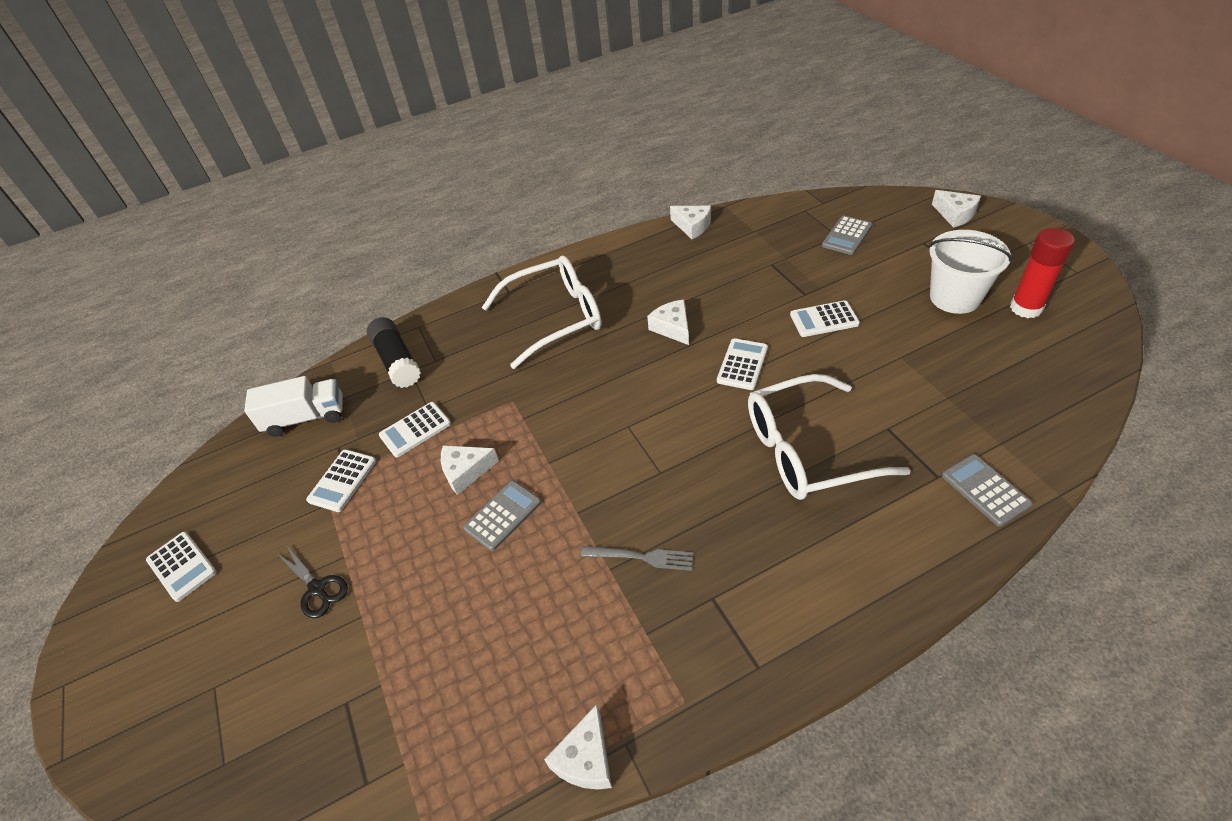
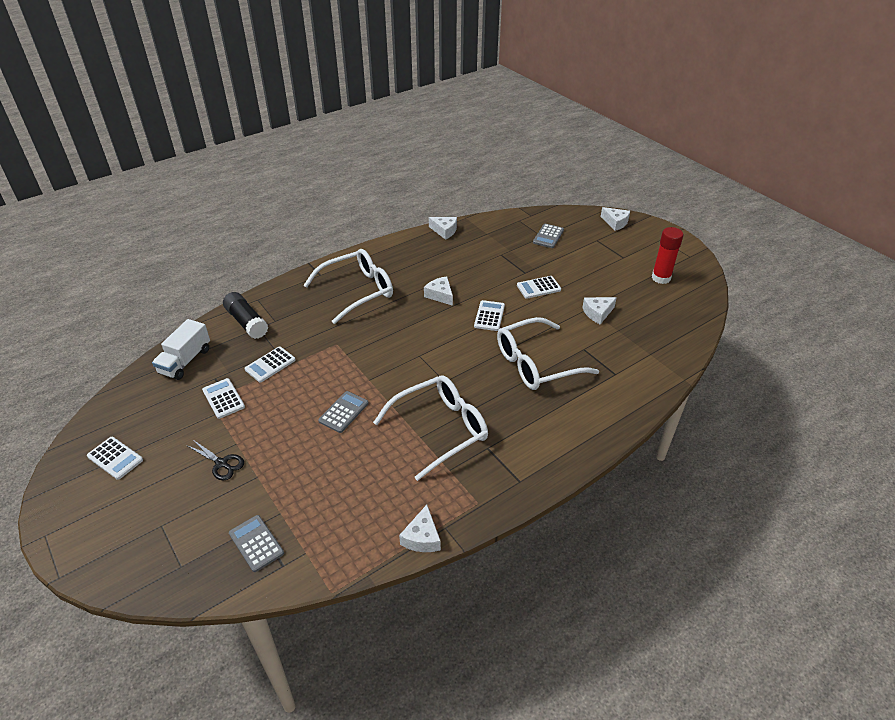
camera: 15 degrees left, 5 degrees down
white truck [244,376,343,437] -> white truck turned 135 degrees clockwise [152,319,210,380]
white calculator [306,449,376,512] -> white calculator turned 135 degrees clockwise [202,378,245,419]
white cheese [441,445,499,495] -> white cheese moved to [582,297,617,324]
grey fork [581,546,693,571] -> white glasses [373,375,488,481]
white bucket [929,230,1012,314] -> none
grey calculator [942,454,1033,527] -> grey calculator moved to [229,515,284,572]

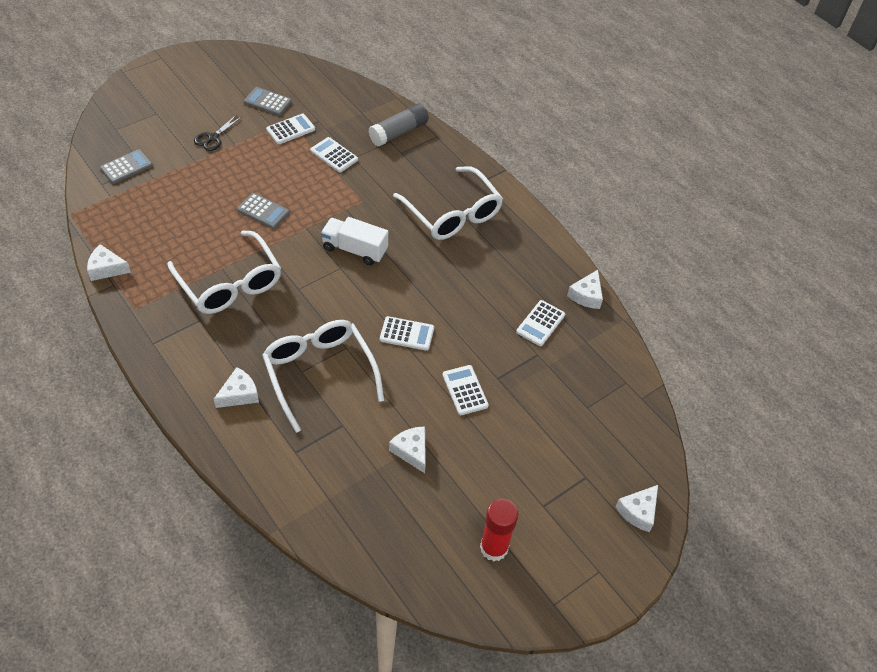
camera: 85 degrees right, 10 degrees up
white calculator [87,437,143,480] -> white calculator moved to [516,300,565,346]
white truck [152,319,210,380] -> white truck moved to [321,217,388,265]
black glue stick [223,292,268,339] -> grey glue stick [369,103,429,146]
white cheese [424,276,453,306] -> white cheese moved to [214,367,259,408]
grey calculator [533,224,564,248] -> grey calculator moved to [244,87,292,116]

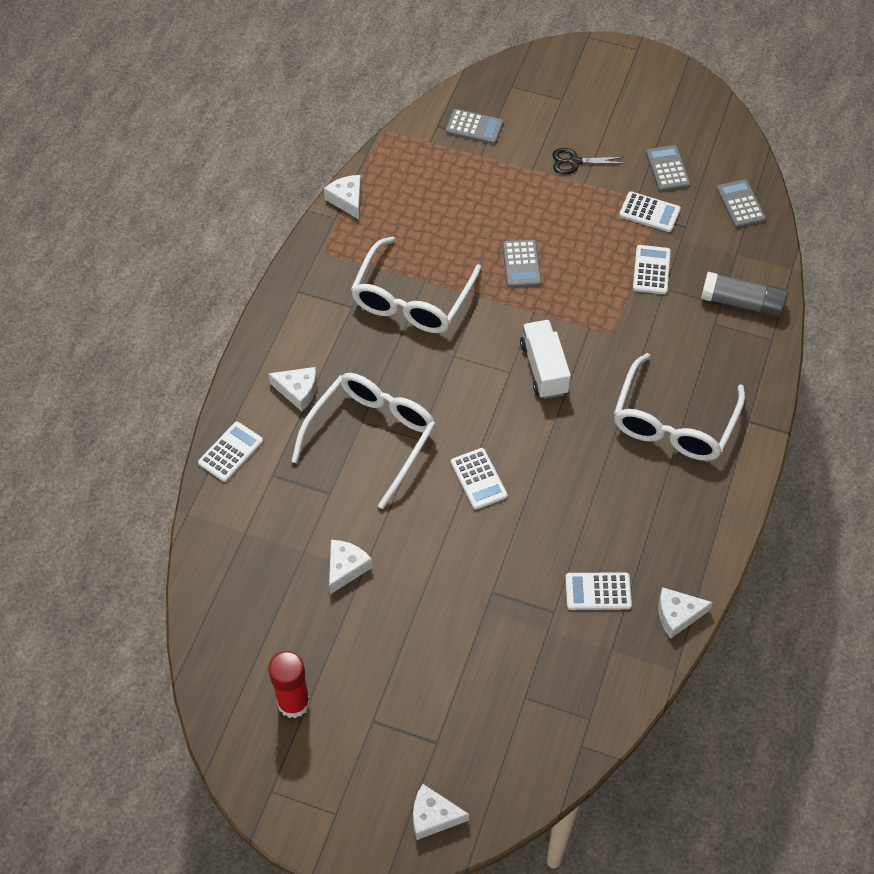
camera: 60 degrees right, 5 degrees up
white calculator [442,365,489,415] -> white calculator moved to [198,422,263,482]
none -> grey calculator [716,179,766,228]

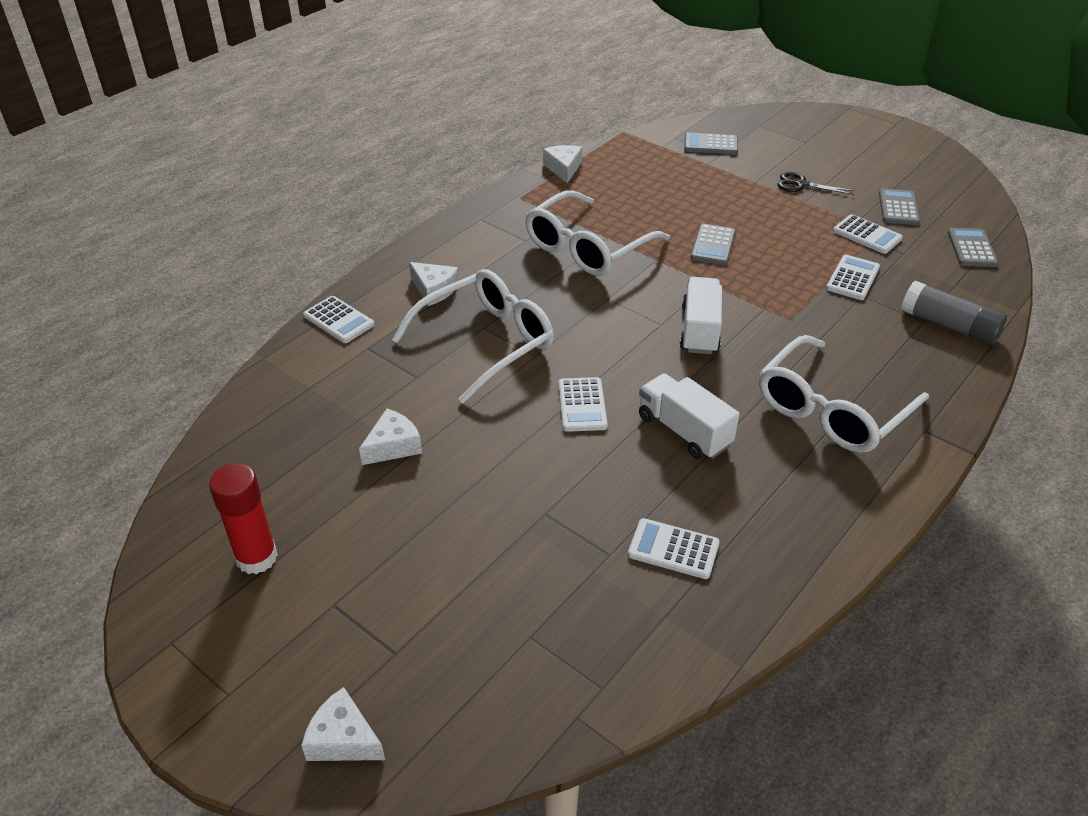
camera: 20 degrees right, 15 degrees down
white calculator [198,422,263,482] -> white calculator turned 75 degrees clockwise [303,296,375,343]
grey calculator [445,109,504,144] -> grey calculator turned 150 degrees clockwise [684,132,738,154]
white cheese [658,587,713,639] -> none
none -> white truck [639,373,739,459]

